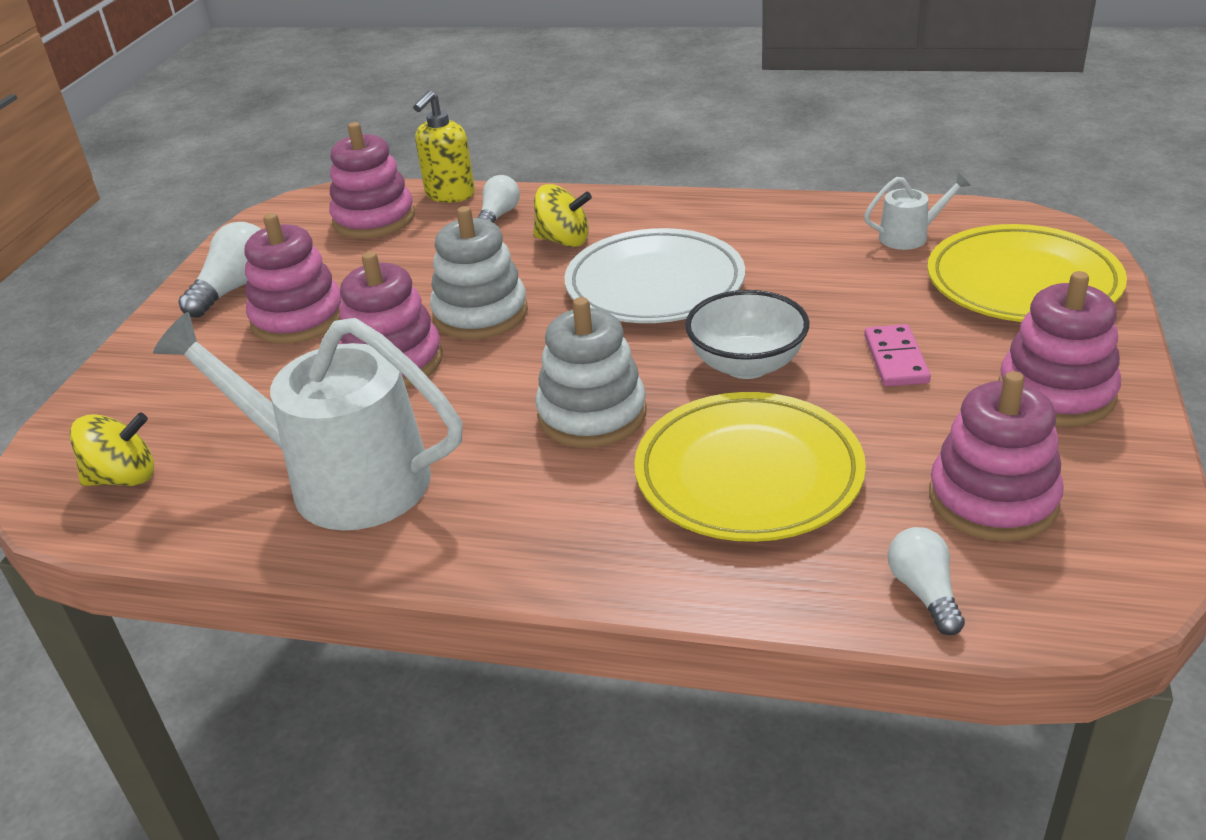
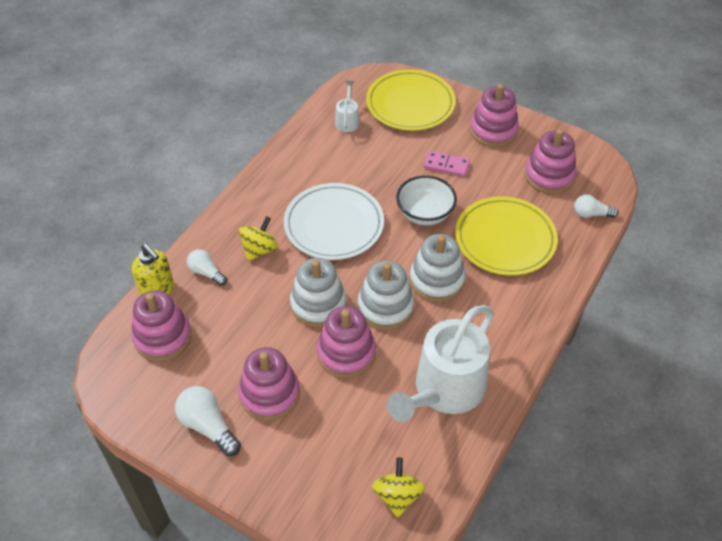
camera: 75 degrees left, 15 degrees up
none -> white stacking toy [358,260,414,330]

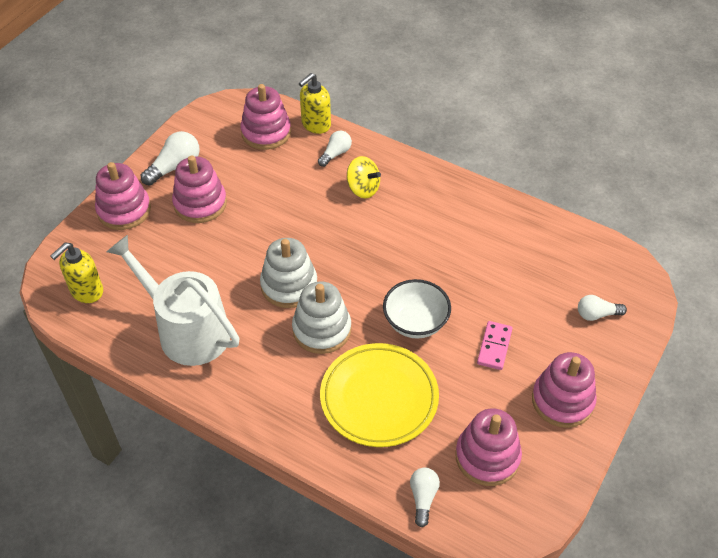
camera: 90 degrees right, 0 degrees up
white plate [284,183,384,260] -> none
white stacking toy [290,258,347,327] -> none
pink stacking toy [317,306,376,378] -> pink stacking toy moved to [95,162,151,230]
white watering can [335,81,359,132] -> none
yellow plate [366,69,456,131] -> white light bulb [578,295,627,321]
yellow spinning top [372,458,425,518] -> yellow soap dispenser [50,242,103,303]

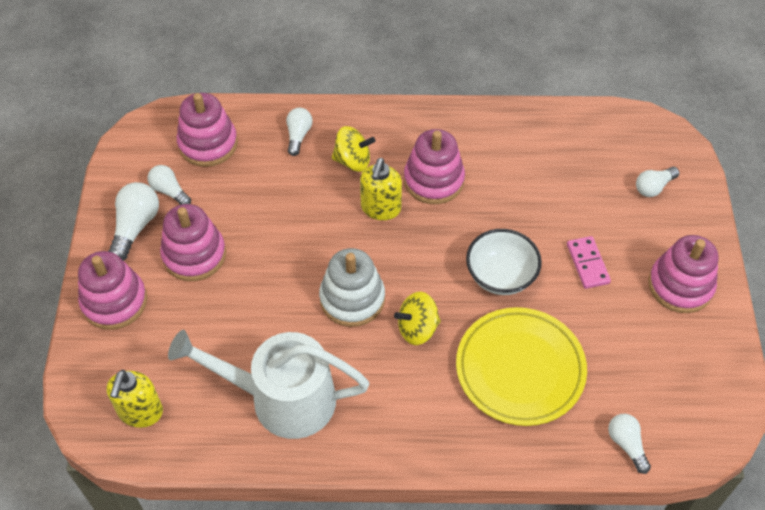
camera: 30 degrees left, 5 degrees up
white stacking toy [292,282,351,354] -> yellow spinning top [394,292,441,345]
yellow soap dispenser [299,73,331,134] -> yellow soap dispenser moved to [360,158,402,220]
pink stacking toy [455,408,522,486] -> pink stacking toy moved to [404,129,465,204]
none -> white light bulb [147,165,191,205]

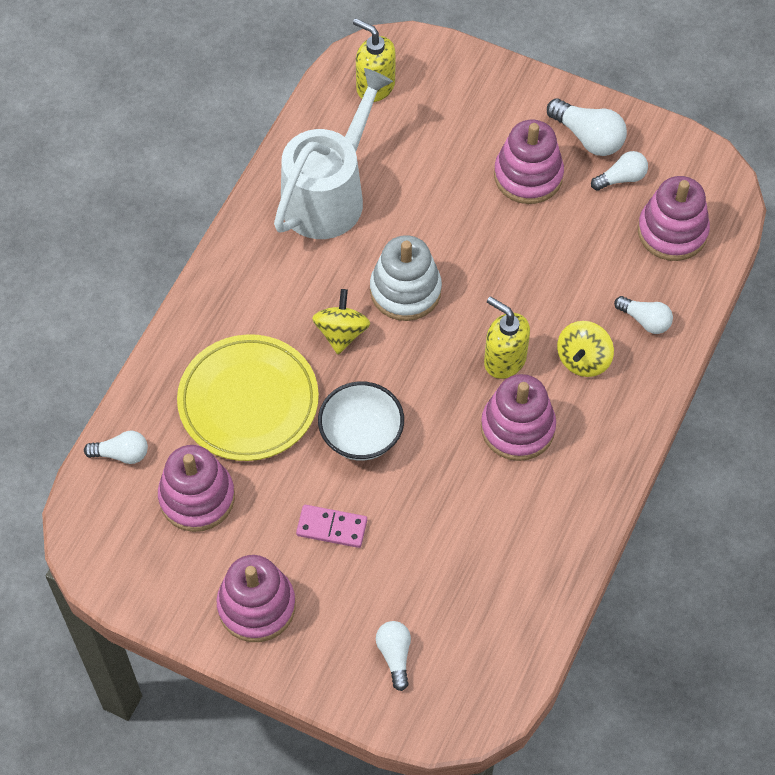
camera: 115 degrees right, 5 degrees up
pink stacking toy [78,251,147,330] -> pink stacking toy moved to [158,445,235,532]

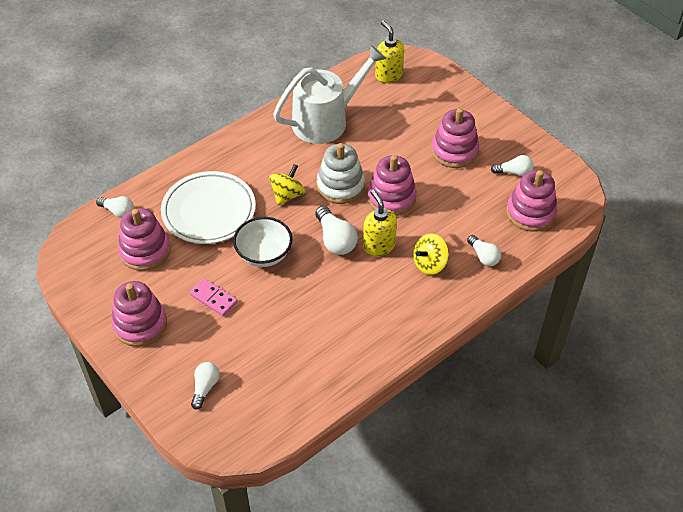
camera: 25 degrees right, 10 degrees down
yellow plate [177,334,319,461] -> white plate [161,171,256,244]
pink stacking toy [481,374,556,461] -> pink stacking toy moved to [367,155,417,216]
white light bulb [547,98,627,156] -> white light bulb moved to [315,206,358,255]

